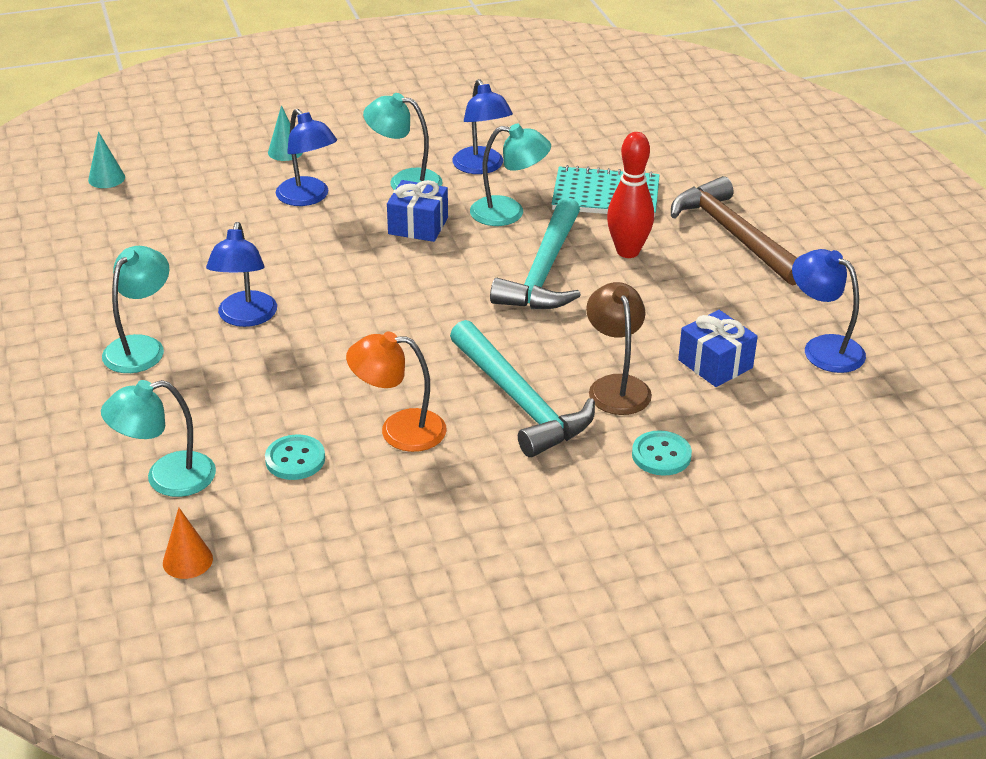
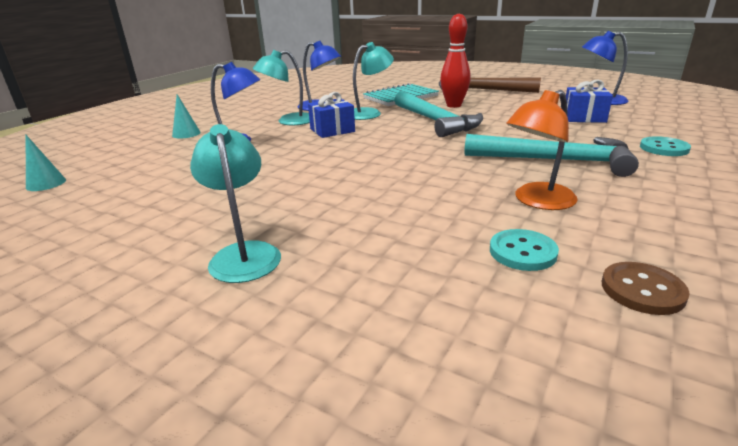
camera: 40 degrees left, 10 degrees down
turquoise lamp [101,380,216,497] -> none
orange cone [163,508,213,579] -> none
blue lamp [206,222,277,327] -> none
brown lamp [586,282,652,415] -> none
none -> brown button [602,262,690,315]

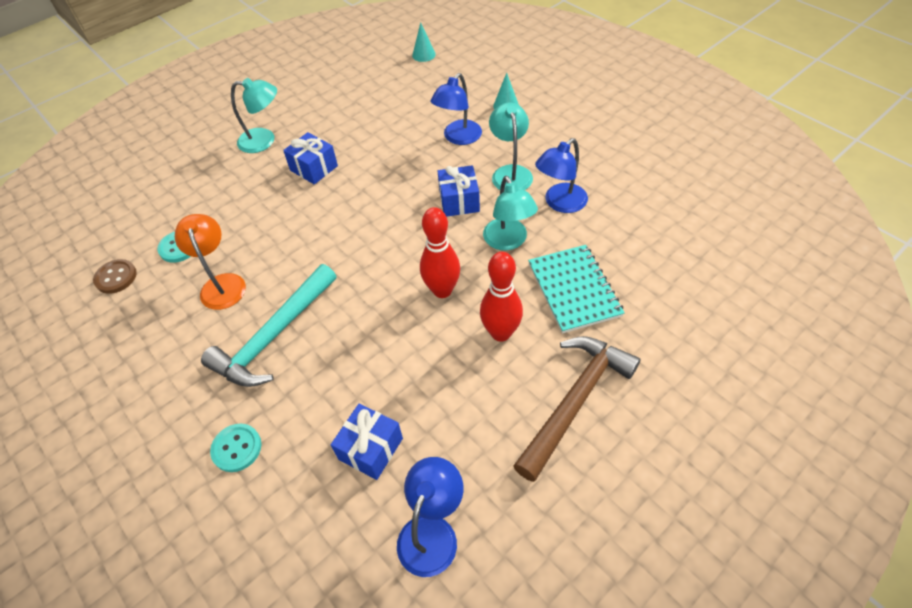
camera: 110 degrees right, 25 degrees up
turquoise hammer [394,91,483,137] -> red bowling pin [420,207,460,298]
none -> blue gift [283,132,338,185]

